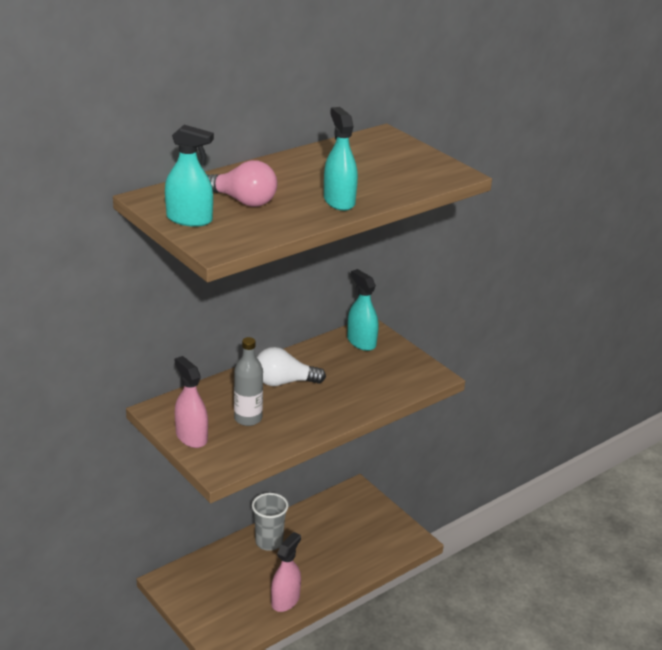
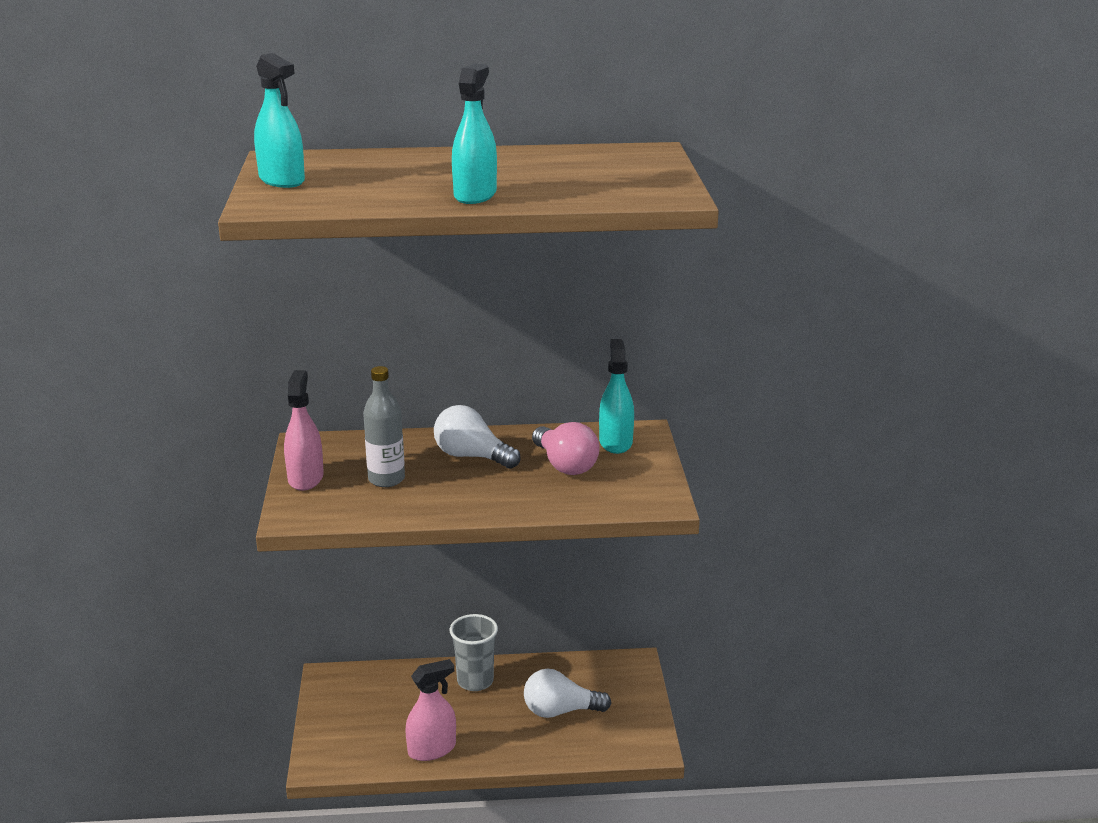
camera: 35 degrees right, 5 degrees down
pink light bulb [207,160,277,207] -> pink light bulb moved to [532,422,599,475]
none -> white light bulb [524,669,612,718]

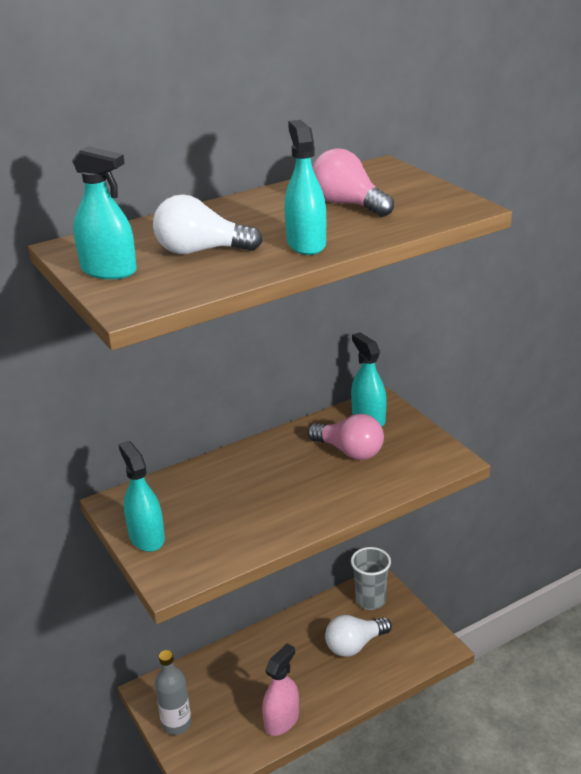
camera: 25 degrees left, 5 degrees up
pink spray bottle [284,370,324,491] -> turquoise spray bottle [119,441,165,552]
grey bottle [363,366,405,487] -> grey bottle moved to [155,650,191,735]
white light bulb [434,405,521,469] -> white light bulb moved to [153,194,263,254]
grey cup [450,614,498,691] -> grey cup moved to [351,547,391,610]
none -> pink light bulb [312,148,394,217]

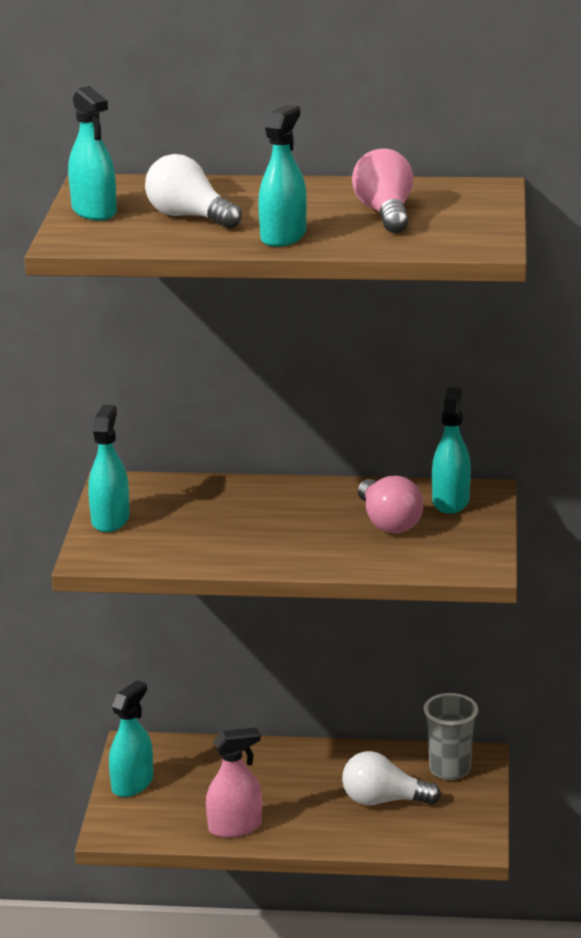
camera: 35 degrees right, 5 degrees down
grey bottle [155,650,191,735] -> turquoise spray bottle [109,680,153,797]

